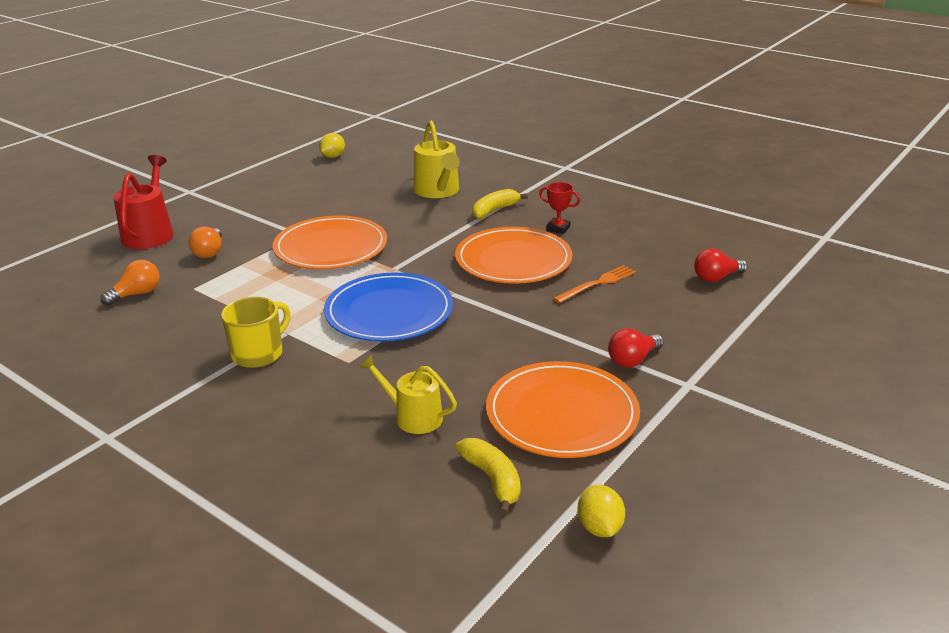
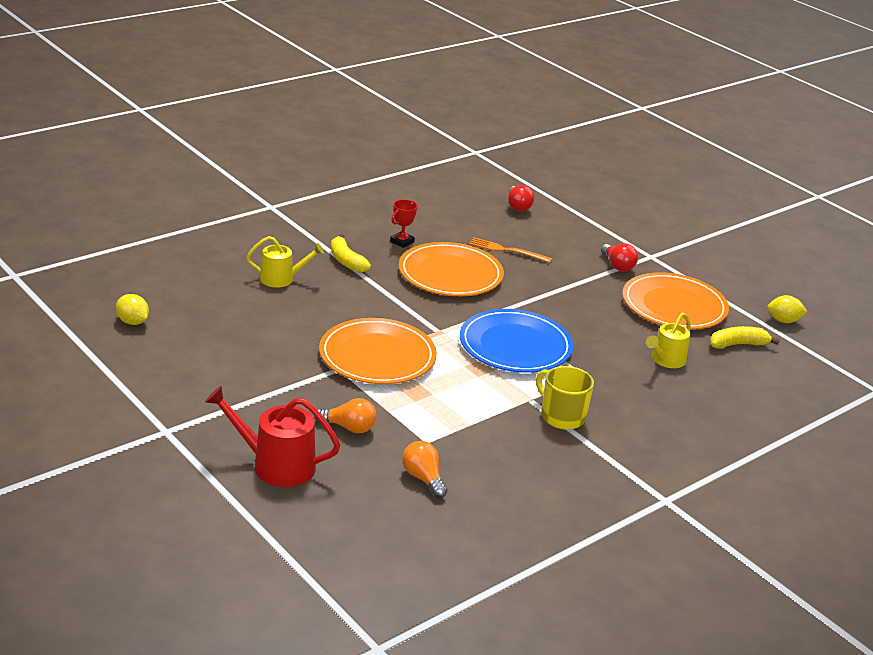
camera: 80 degrees left, 0 degrees up
yellow watering can [414,121,460,198] -> yellow watering can [246,236,324,287], size x0.67
orange fork [553,265,636,303] -> orange fork turned 45 degrees counterclockwise [469,237,553,263]

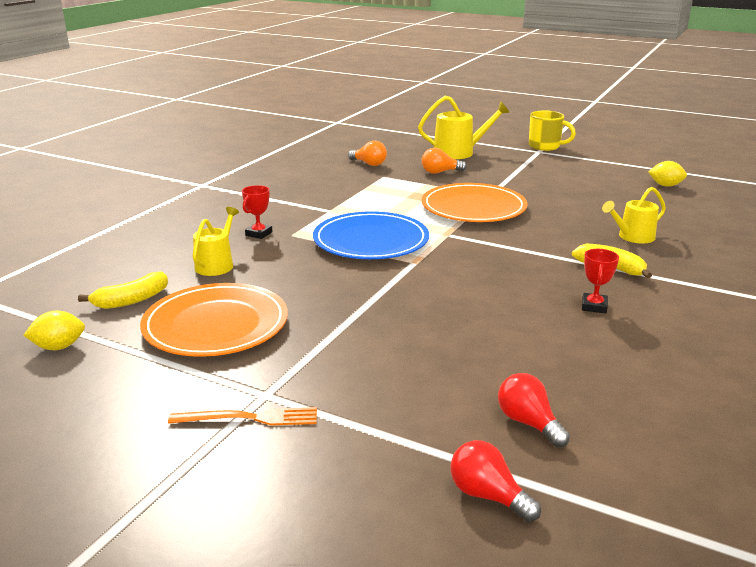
camera: 160 degrees right, 5 degrees down
red watering can [205,386,340,487] -> yellow watering can [418,96,510,159]
orange plate [399,242,504,296] -> none
orange fork [469,237,553,263] -> orange fork moved to [168,407,317,425]
yellow mug [536,366,594,430] -> yellow mug moved to [529,110,576,151]
red light bulb [601,243,638,272] -> red light bulb moved to [451,440,541,522]
none -> red trophy [242,185,272,239]

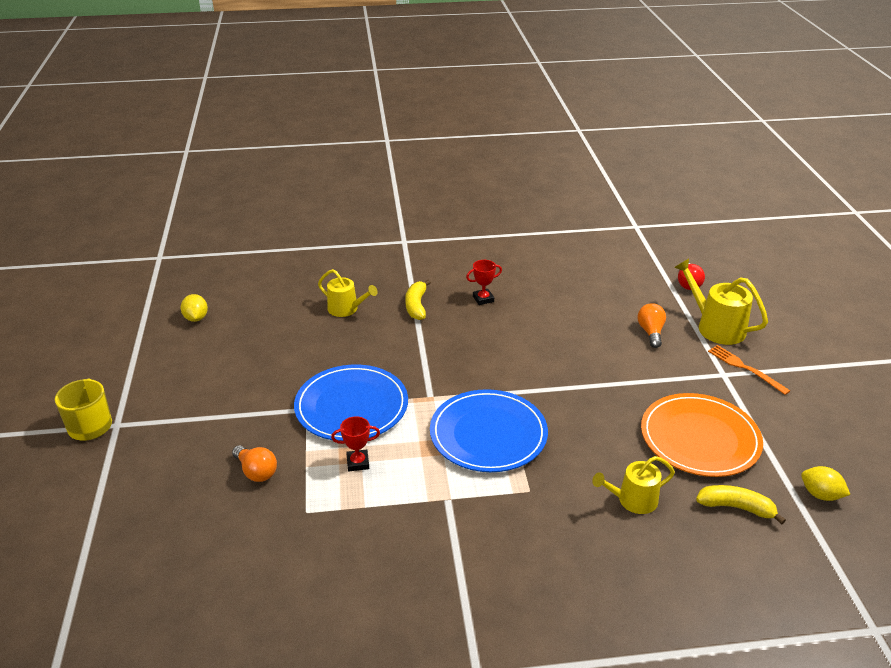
camera: 125 degrees left, 10 degrees up
red trophy [242,185,272,239] -> red trophy moved to [331,416,380,471]
orange light bulb [348,141,387,166] -> orange light bulb moved to [638,303,666,348]
yellow watering can [418,96,510,159] -> yellow watering can moved to [674,258,768,345]
orange plate [421,183,527,222] -> blue plate [294,365,408,441]
red light bulb [498,373,570,447] -> none

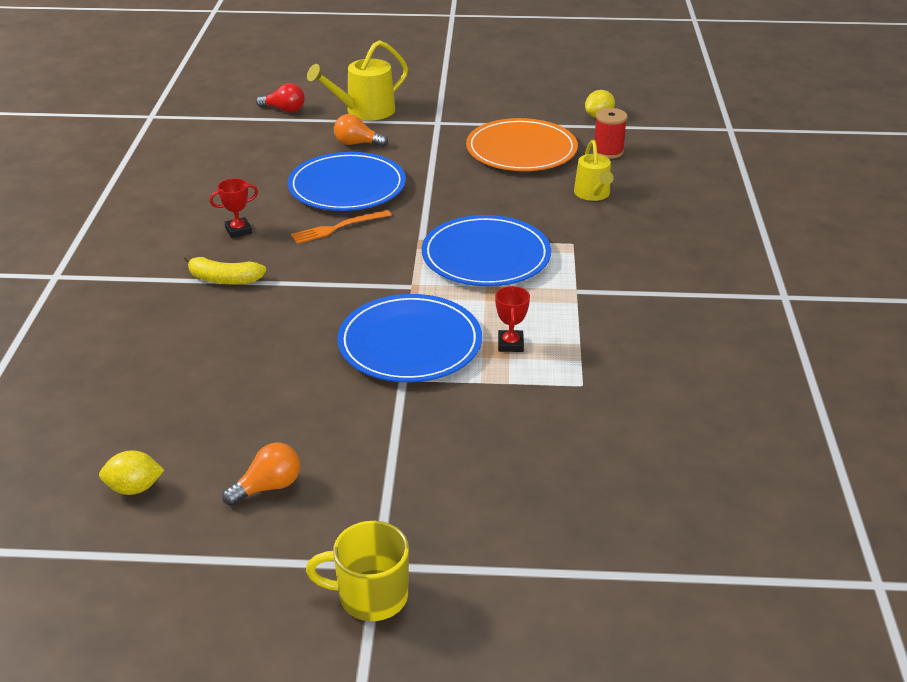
camera: 80 degrees left, 0 degrees up
orange light bulb [232,445,277,482] -> orange light bulb moved to [222,443,300,506]
yellow watering can [318,269,378,317] -> none
red trophy [466,260,502,305] -> red trophy turned 75 degrees clockwise [210,178,258,238]
yellow banana [696,485,786,524] -> red spool [594,108,627,159]
orange fork [708,345,790,395] -> orange fork moved to [291,210,391,244]
none -> blue plate [288,152,406,211]

